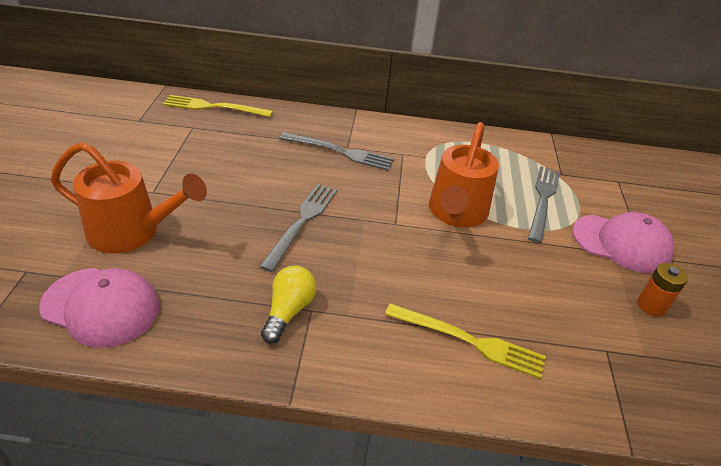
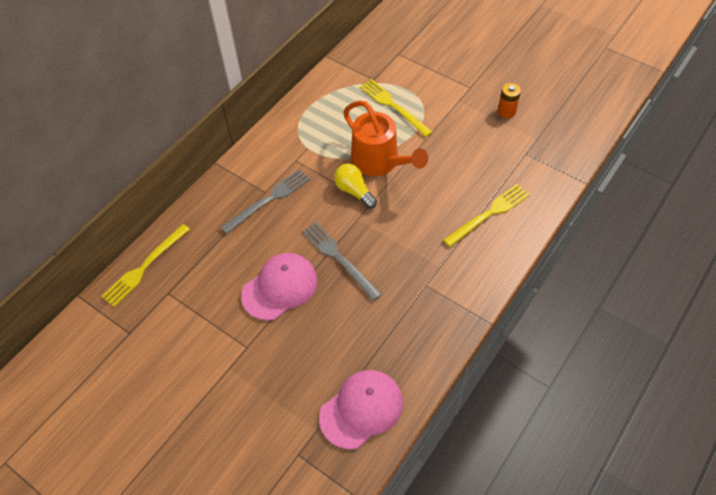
camera: 55 degrees left, 15 degrees up
orange watering can [51,142,207,253] -> none
yellow light bulb [261,266,317,344] -> yellow light bulb moved to [334,163,377,209]
grey fork [528,166,560,243] -> yellow fork [360,79,433,137]
pink cap [572,212,674,273] -> pink cap moved to [241,253,317,321]

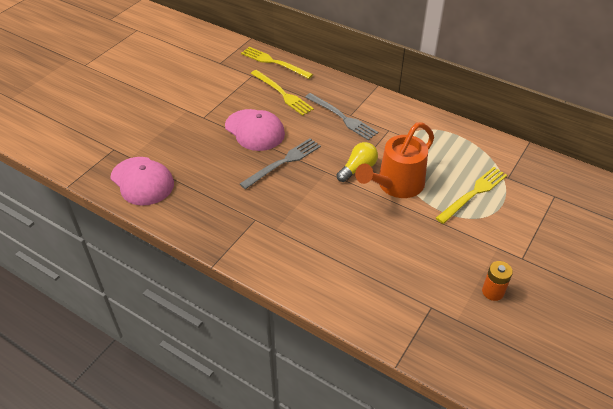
camera: 85 degrees right, 10 degrees down
yellow fork [443,184,530,247] -> yellow fork moved to [250,70,314,116]

